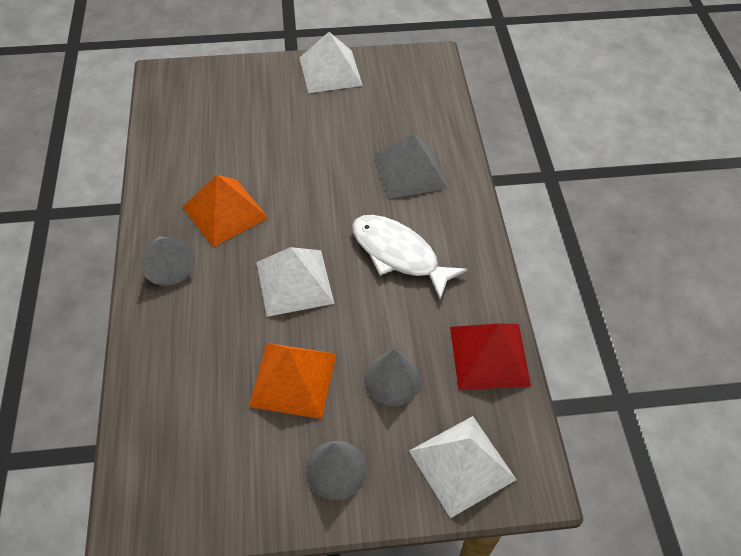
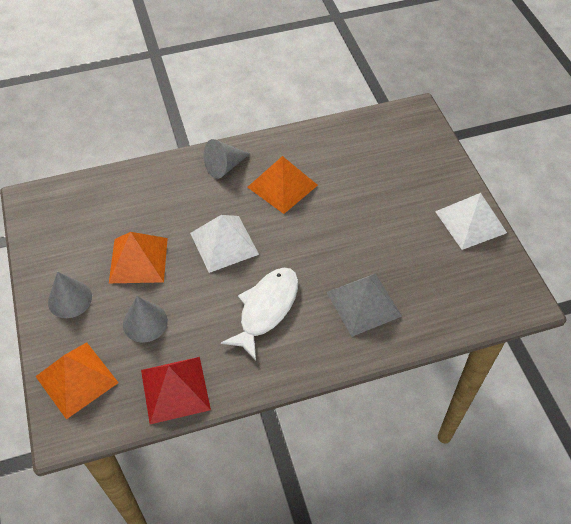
camera: 80 degrees right, 0 degrees up
white pyramid [409,416,517,518] -> orange pyramid [35,342,119,419]

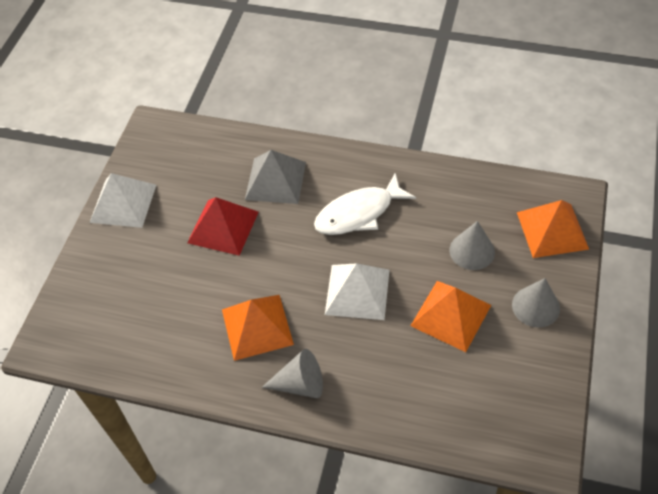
camera: 145 degrees left, 0 degrees up
red pyramid [141,357,211,424] -> red pyramid moved to [187,197,259,256]

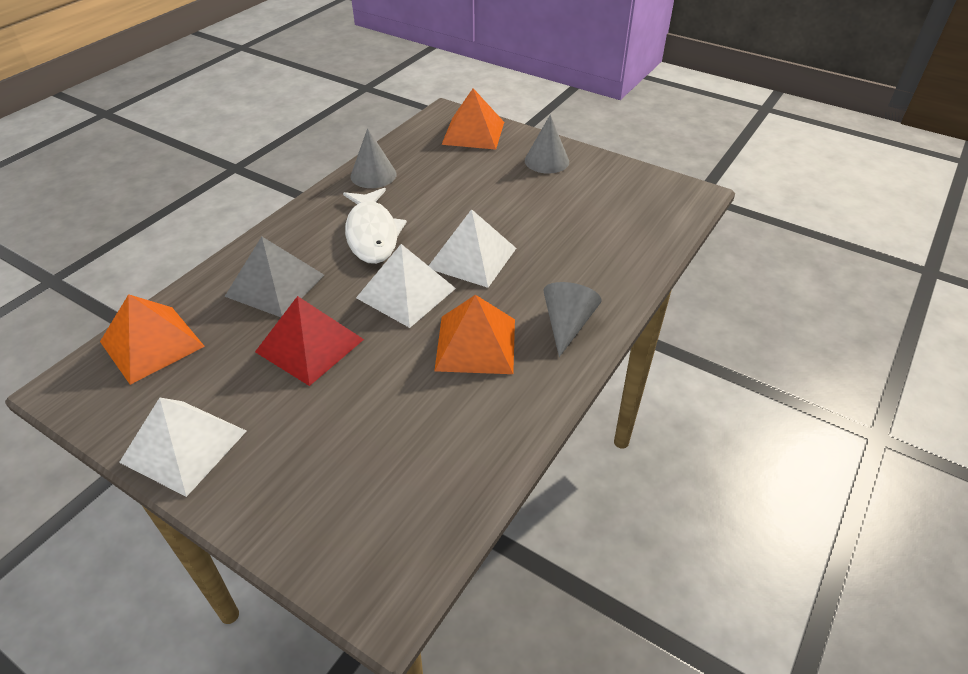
camera: 75 degrees left, 10 degrees down
orange pyramid [410,281,491,352] -> orange pyramid moved to [100,294,205,385]
grey cone [450,221,495,270] -> grey cone moved to [350,128,397,188]
none -> white pyramid [356,244,456,328]

